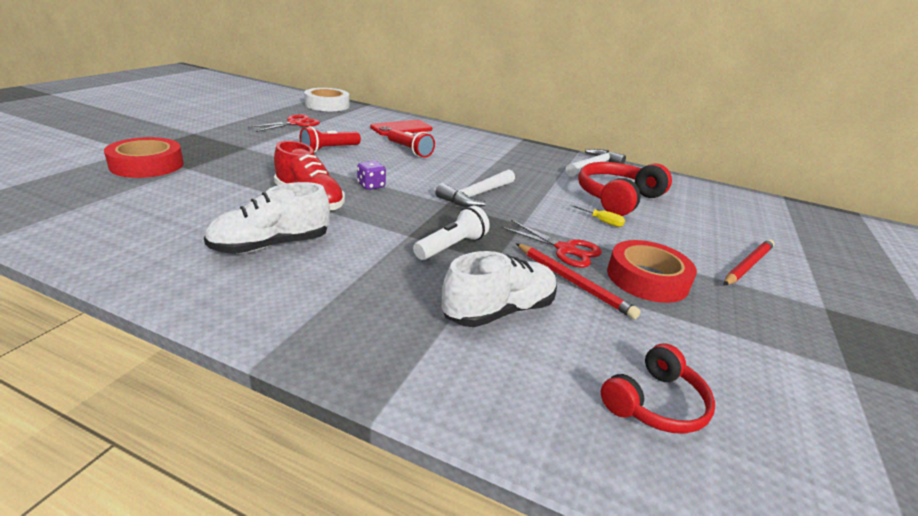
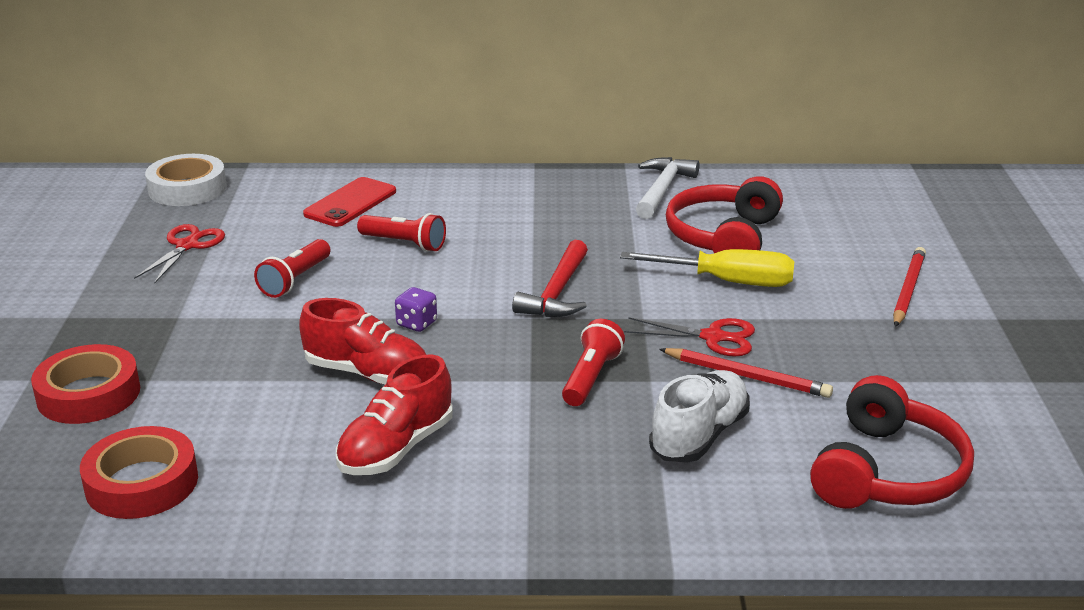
camera: 20 degrees left, 0 degrees up
white shoe [204,182,330,254] -> red shoe [336,355,453,475]
white flashlight [413,206,490,260] -> red flashlight [562,319,625,406]
white hammer [435,169,515,207] -> red hammer [512,240,588,317]
yellow screwdriver [570,204,625,227] -> yellow screwdriver [620,249,794,287], size x2.29
red headphones [601,344,715,434] -> red headphones [810,375,974,509], size x1.66
red tape [607,240,697,303] -> red tape moved to [80,426,198,519]

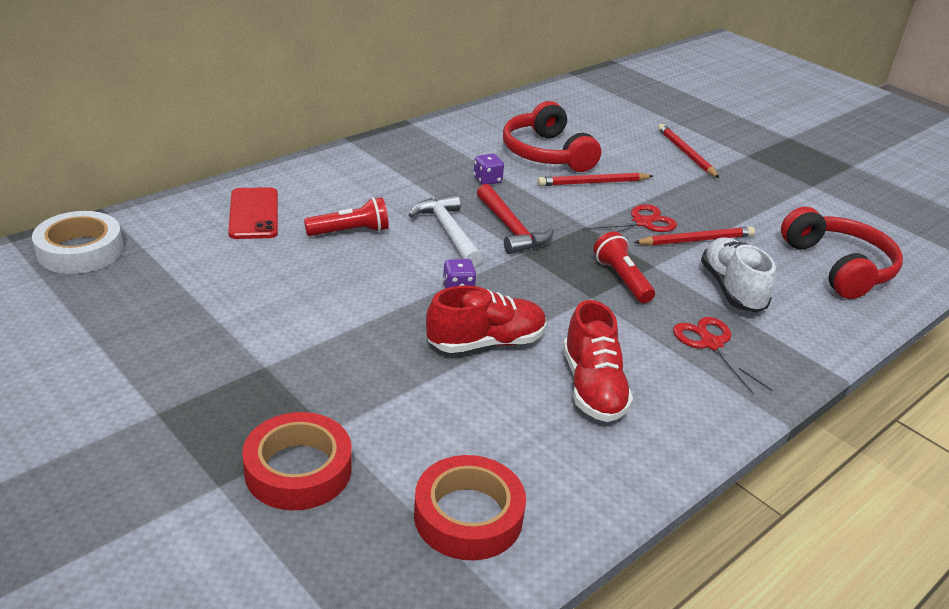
camera: 45 degrees left, 5 degrees up
red scissors [134,224,225,283] -> red scissors moved to [673,317,773,395]
red flashlight [254,239,330,298] -> none
yellow screwdriver [620,249,794,287] -> red pencil [537,172,653,186]
white hammer [636,157,700,219] -> white hammer moved to [409,194,482,267]
none -> purple dice [473,153,504,185]

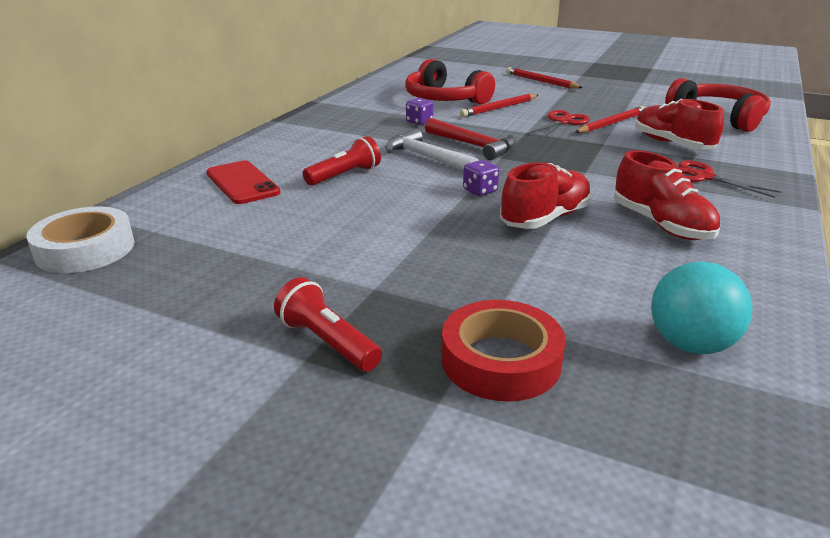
camera: 20 degrees left, 5 degrees down
red tape [414,455,526,560] -> turquoise ball [651,262,752,354]
red flashlight [593,232,655,303] -> red flashlight moved to [274,277,382,372]
white shoe [701,237,776,313] -> red shoe [635,99,724,149]

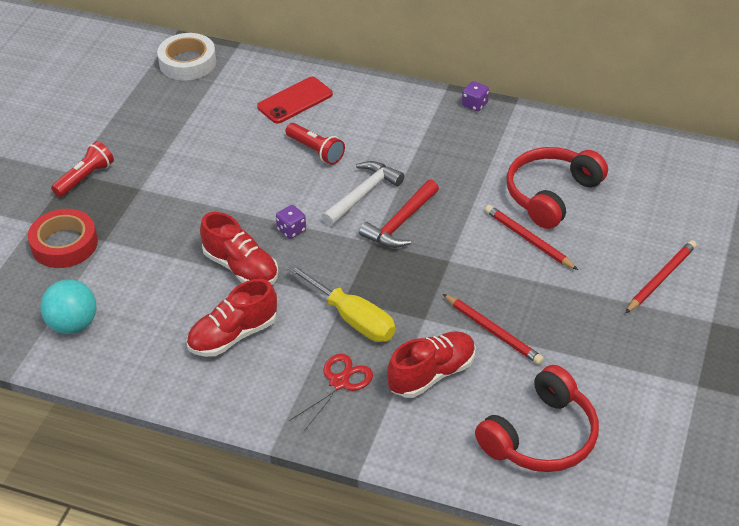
camera: 85 degrees right, 15 degrees up
purple dice [406,98,433,125] -> purple dice moved to [462,81,489,111]
red scissors [528,110,590,138] -> none
none -> yellow screwdriver [287,264,395,342]

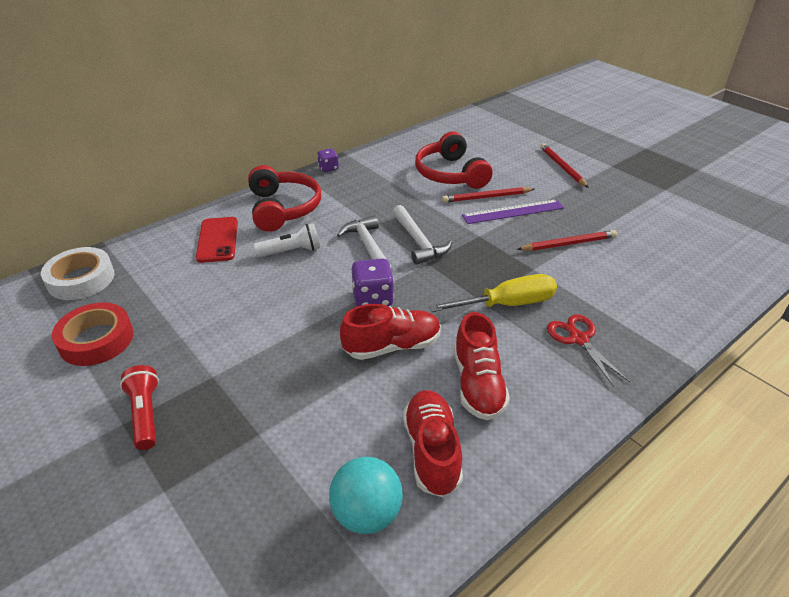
camera: 60 degrees left, 5 degrees down
red tape [28,209,98,268] -> red tape moved to [52,302,134,366]
purple dice [276,205,306,239] -> purple dice [352,258,394,307], size x1.63
red flashlight [286,123,345,165] -> white flashlight [253,223,320,257]
red hammer [359,179,439,248] -> white hammer [393,205,452,265]
red shoe [387,331,476,398] -> red shoe moved to [403,390,463,497]
red headphones [475,365,599,472] -> red headphones moved to [248,165,321,232]
none -> purple ruler [462,199,564,224]

